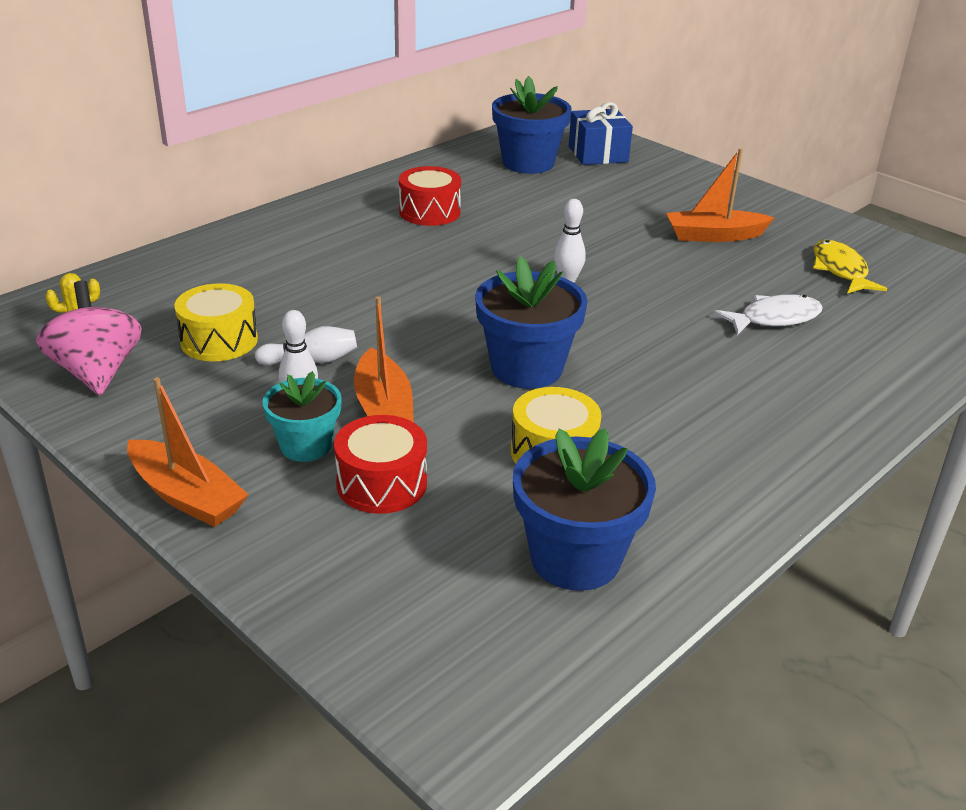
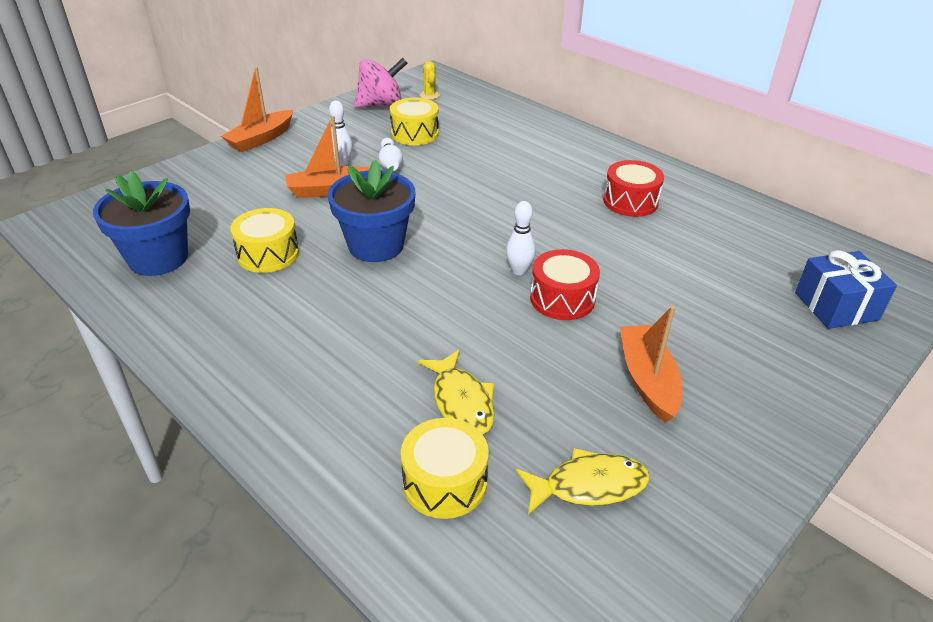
camera: 90 degrees right, 5 degrees up
turquoise flower pot [263,371,342,462] -> none
red drum [334,415,427,514] -> red drum moved to [530,249,600,320]
blue flower pot [492,76,572,174] -> none
white fish [714,294,823,335] -> yellow fish [418,350,495,435]
none -> yellow drum [401,418,489,519]

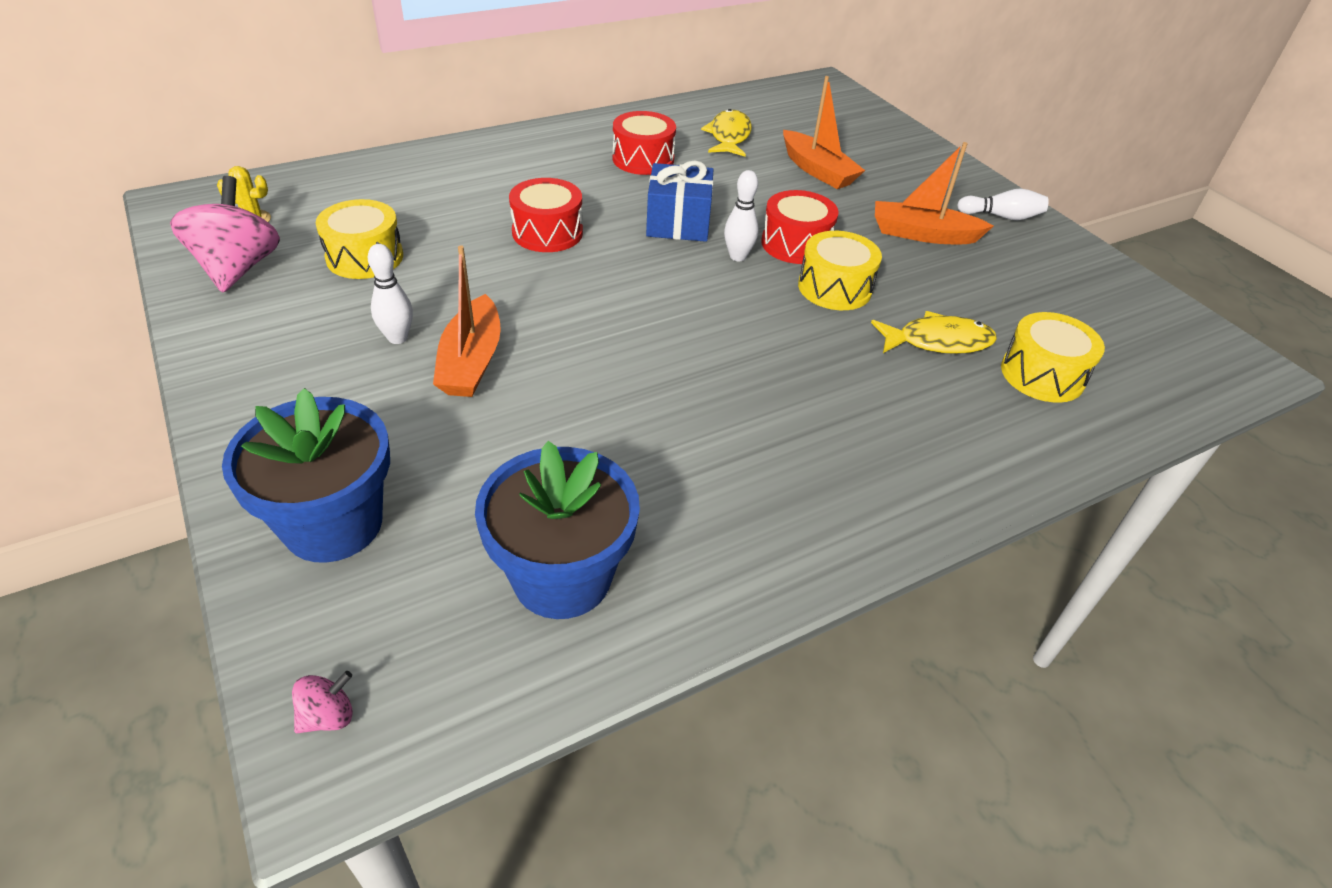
camera: 75 degrees left, 5 degrees up
orange boat [221,67,293,152] -> orange boat moved to [783,76,865,189]
yellow drum [230,208,299,273] -> yellow drum moved to [798,231,882,310]
blue flower pot [328,160,415,262] -> blue flower pot moved to [222,388,390,563]
white bowling pin [379,138,403,171] -> white bowling pin moved to [957,188,1049,220]
yellow fish [516,448,650,514] -> yellow fish moved to [701,109,752,157]
blue gift [795,250,897,329] -> blue gift moved to [646,161,714,242]
none -> pink spinning top [292,671,353,733]
none -> red drum [509,178,583,252]

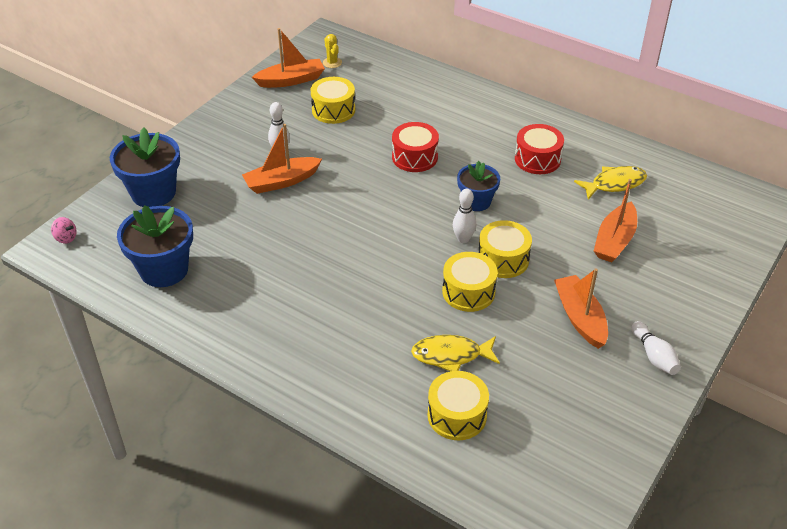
camera: 65 degrees right, 0 degrees up
pink spinning top [170,176,280,293] -> orange boat [252,28,325,88]
blue gift [646,161,714,242] -> blue flower pot [457,161,500,211]
red drum [761,190,839,264] -> yellow drum [478,220,532,278]
yellow fish [871,311,997,354] -> yellow fish turned 120 degrees clockwise [411,335,500,371]

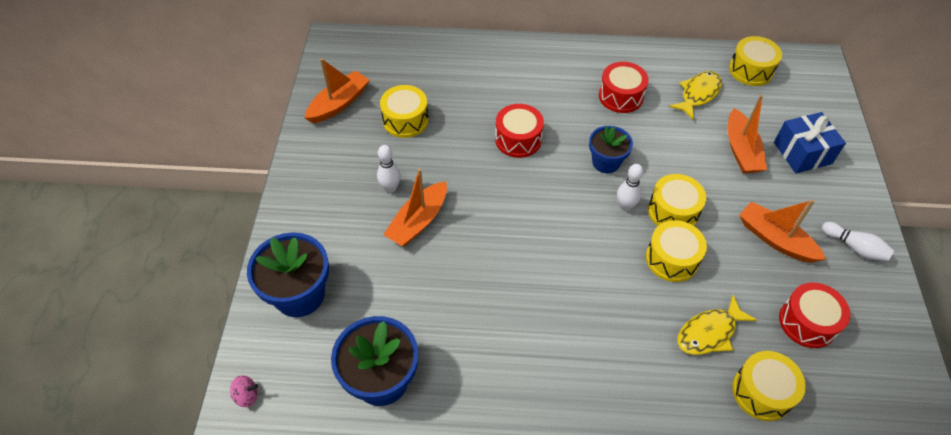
camera: 30 degrees left, 10 degrees up
yellow cactus [323,34,342,68] -> none
none -> yellow drum [729,36,782,86]
none -> blue gift [774,112,846,173]
none -> red drum [779,282,850,348]

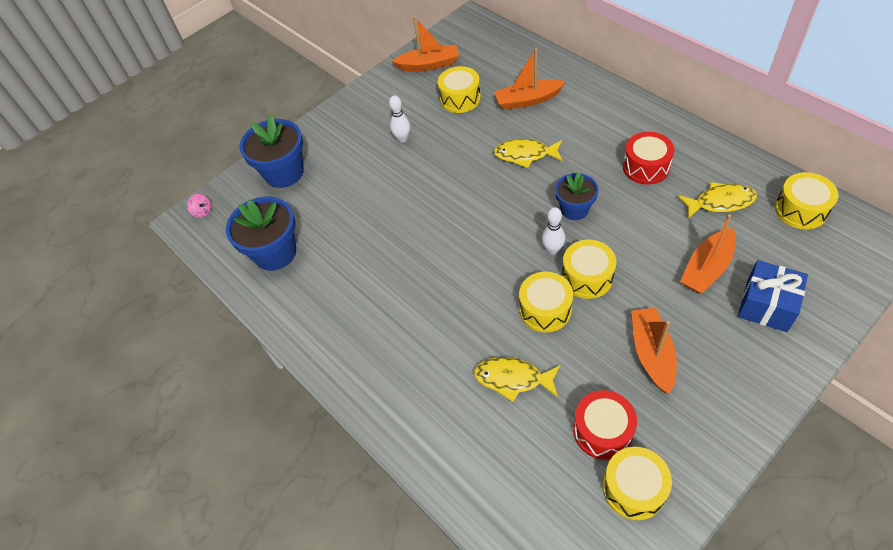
camera: 50 degrees right, 0 degrees up
orange boat [383,169,447,246] -> orange boat moved to [494,48,566,110]
red drum [495,104,544,158] -> yellow fish [494,139,563,168]
yellow drum [732,351,806,421] -> yellow drum moved to [603,447,672,520]
white bowling pin [822,222,894,261] -> none

